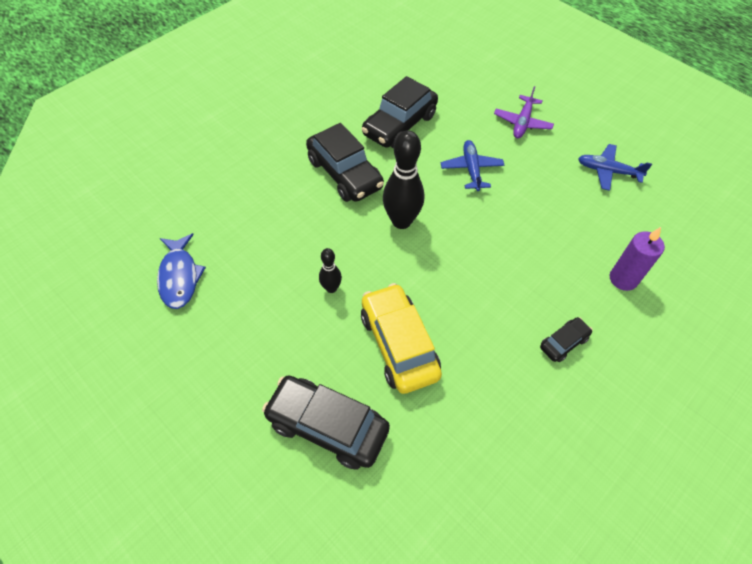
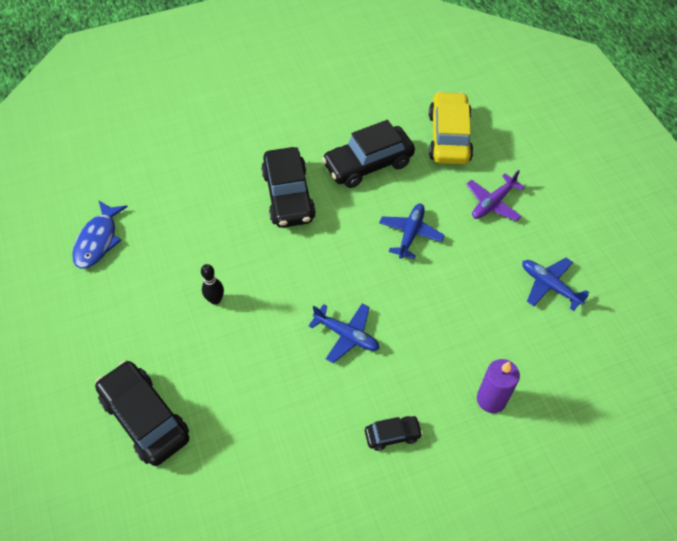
camera: 25 degrees right, 0 degrees up
yellow car [361,283,442,394] -> yellow car moved to [429,91,474,164]
black bowling pin [383,130,424,229] -> none
none -> blue plane [309,304,380,364]

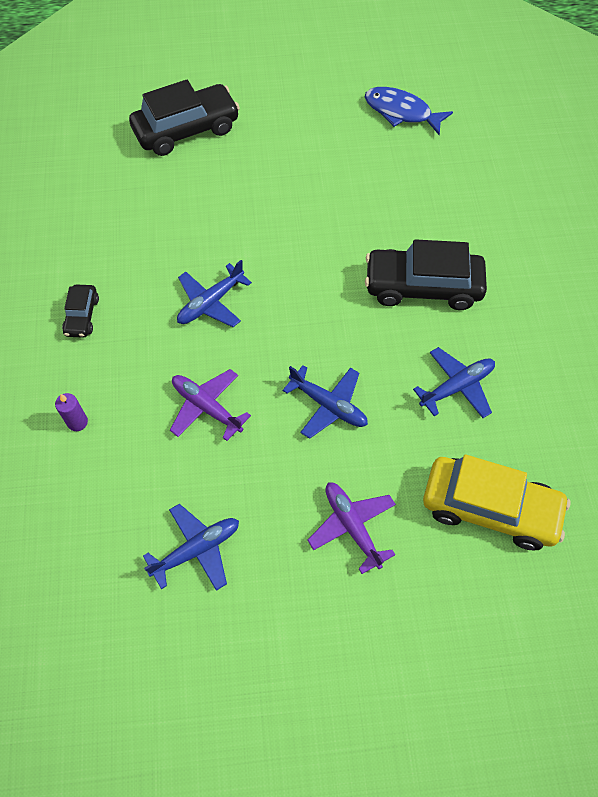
camera: 105 degrees right, 5 degrees up
black bowling pin [201,264,224,305] -> none
black car [322,120,415,188] -> blue plane [413,347,495,418]
purple candle [477,359,520,413] -> purple candle [55,393,88,431], size x0.58
none -> purple plane [170,369,251,441]

